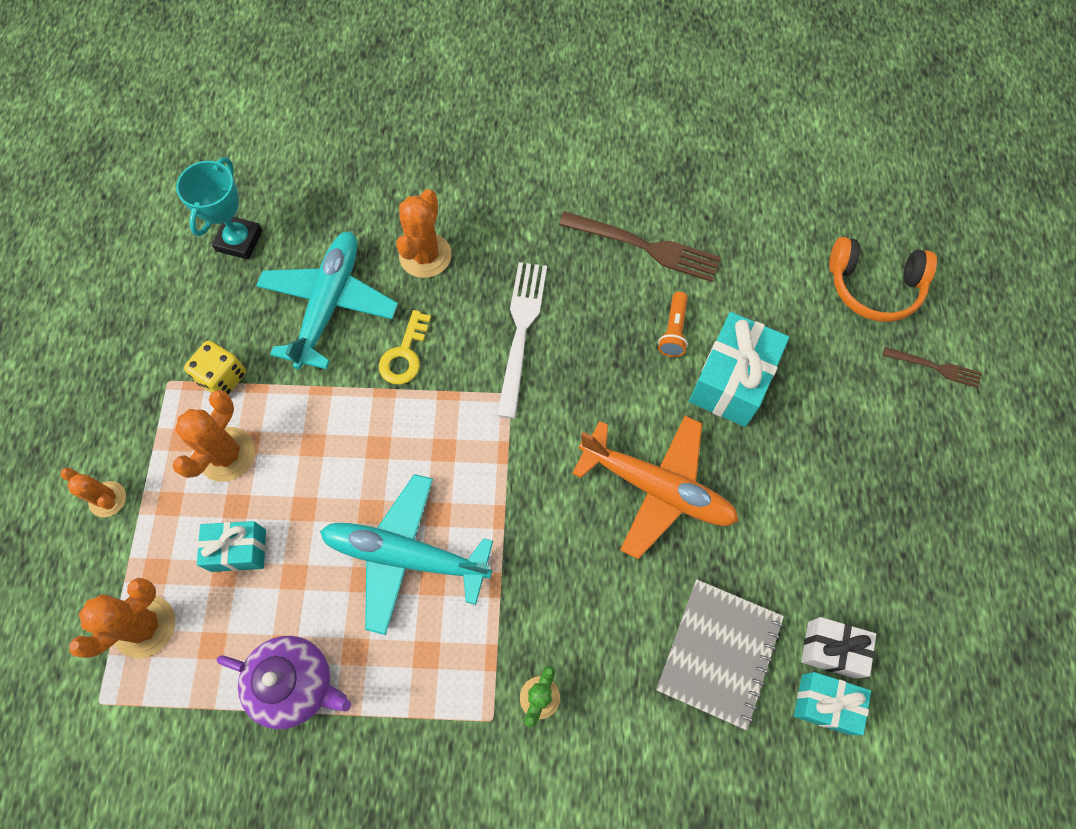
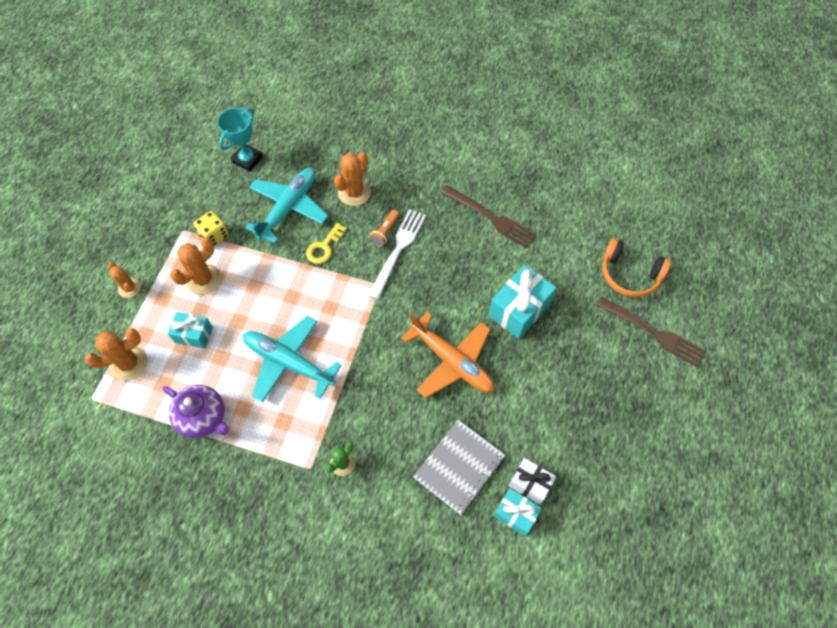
camera: 15 degrees right, 5 degrees down
orange flashlight [658,292,688,357] -> orange flashlight moved to [369,210,399,247]
brown fork [883,347,981,388] -> brown fork [596,296,706,367], size x1.79

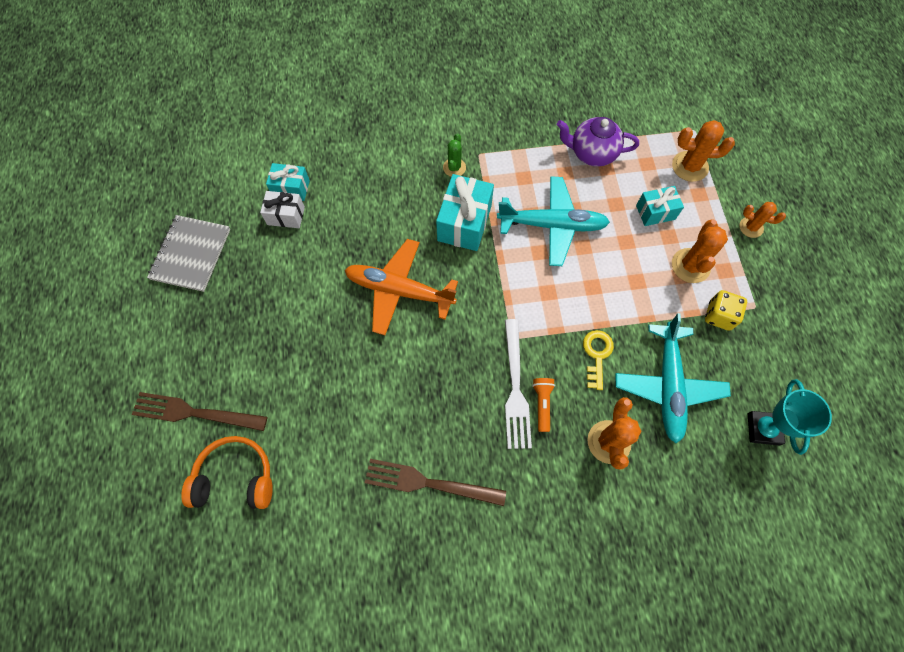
camera: 155 degrees right, 5 degrees up
orange cactus [85,328,148,381] -> orange cactus turned 60 degrees clockwise [672,120,735,182]
grey notebook [413,420,505,515] -> grey notebook moved to [147,215,230,292]
turquoise gift [488,265,556,339] -> turquoise gift moved to [436,174,494,251]

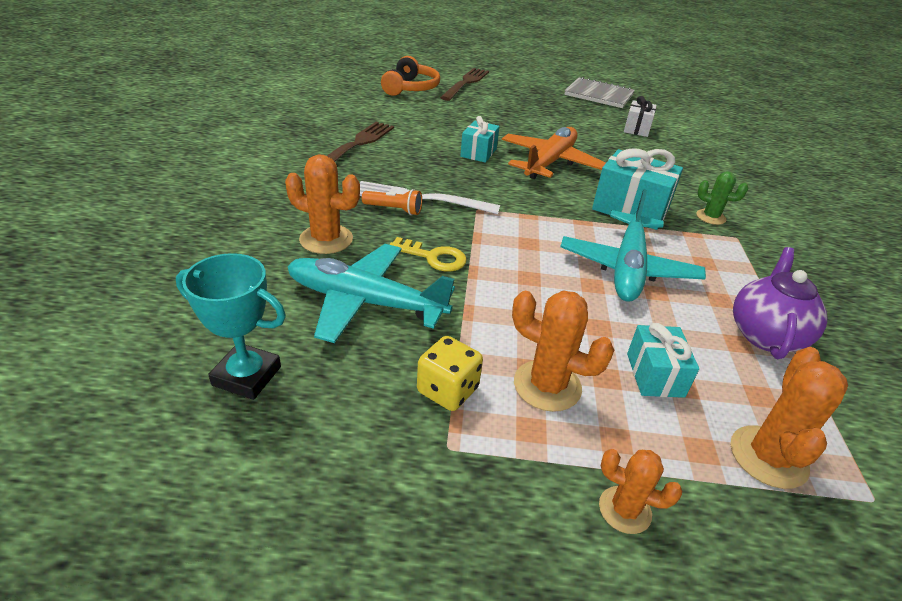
camera: 100 degrees right, 30 degrees down
turquoise gift [266,163,310,201] -> turquoise gift moved to [460,116,500,163]
orange cactus [739,202,786,238] -> orange cactus turned 75 degrees clockwise [599,449,682,534]

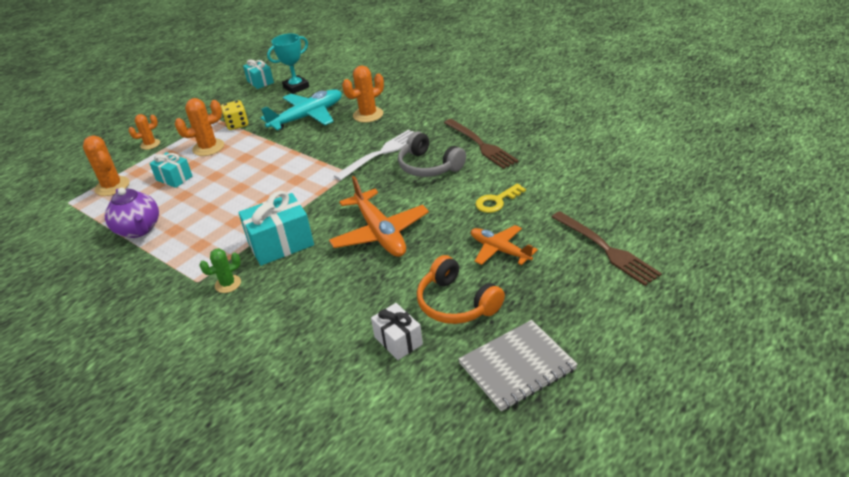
camera: 130 degrees right, 0 degrees up
orange flashlight [362,189,422,215] -> none
orange headphones [381,56,440,96] -> orange headphones moved to [417,255,505,324]
yellow key [389,237,467,272] -> yellow key moved to [475,183,526,213]
turquoise gift [460,116,500,163] -> turquoise gift moved to [243,59,274,89]
turquoise plane [560,189,706,302] -> none
none -> grey headphones [398,131,466,177]
none -> orange plane [471,225,538,265]

